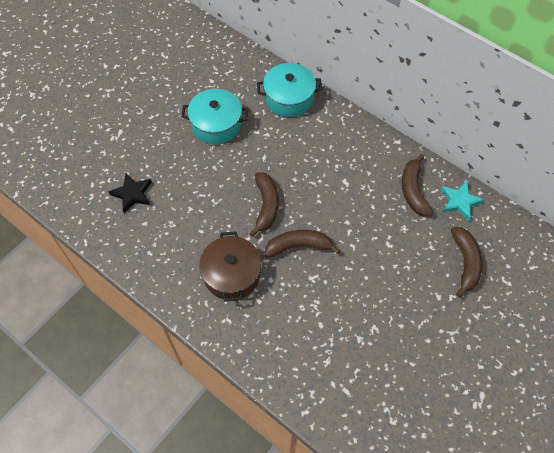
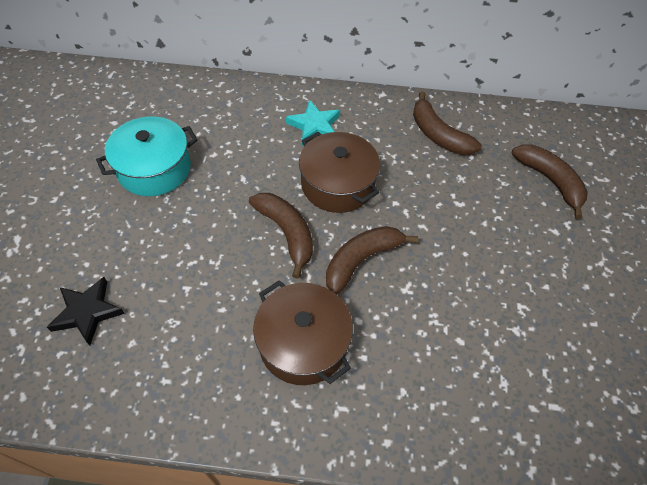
camera: 35 degrees left, 5 degrees down
turquoise pot [257,63,322,117] -> none
turquoise star [440,181,484,221] -> turquoise star moved to [286,100,340,145]
none -> brown pot [299,132,380,213]

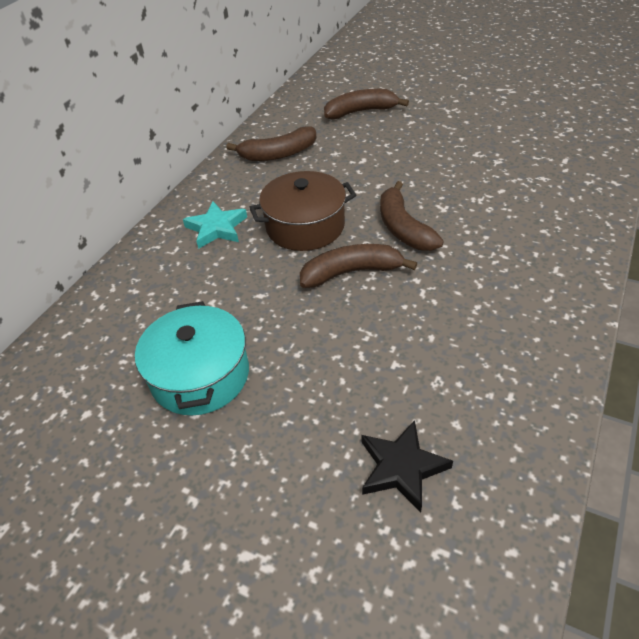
camera: 65 degrees left, 10 degrees down
brown pot [253,280,353,385] -> none

